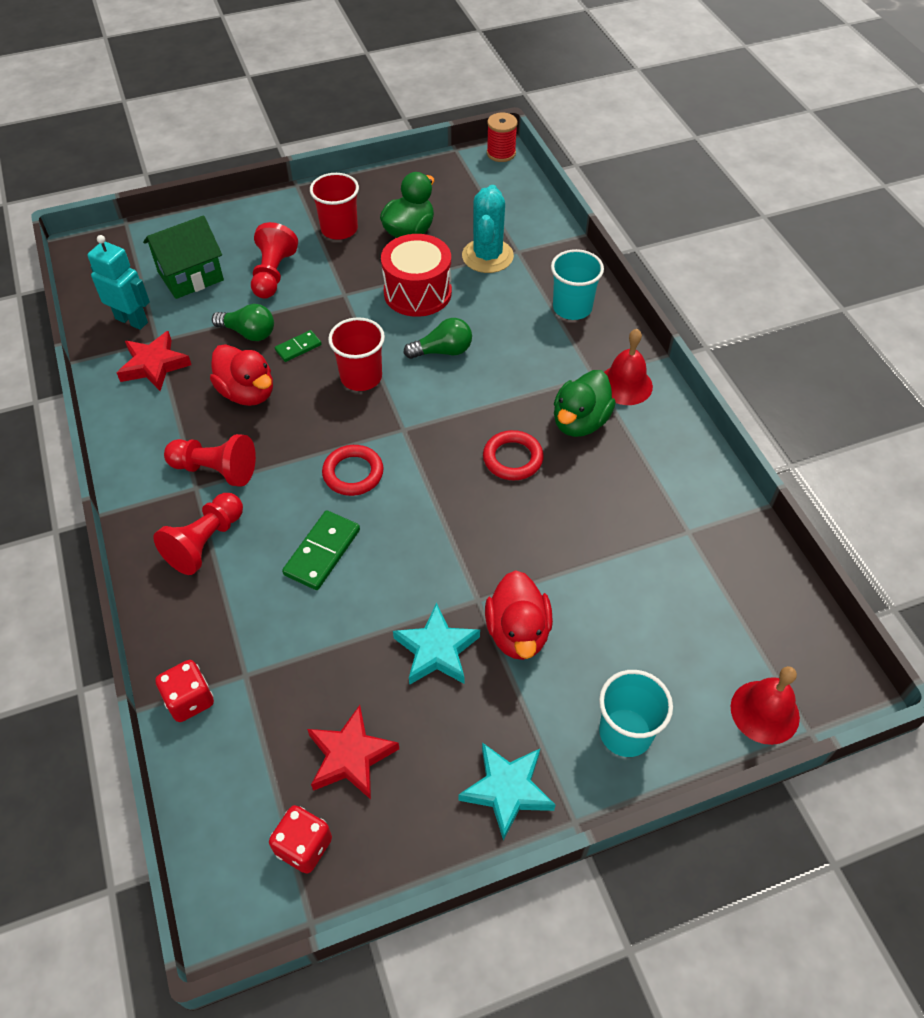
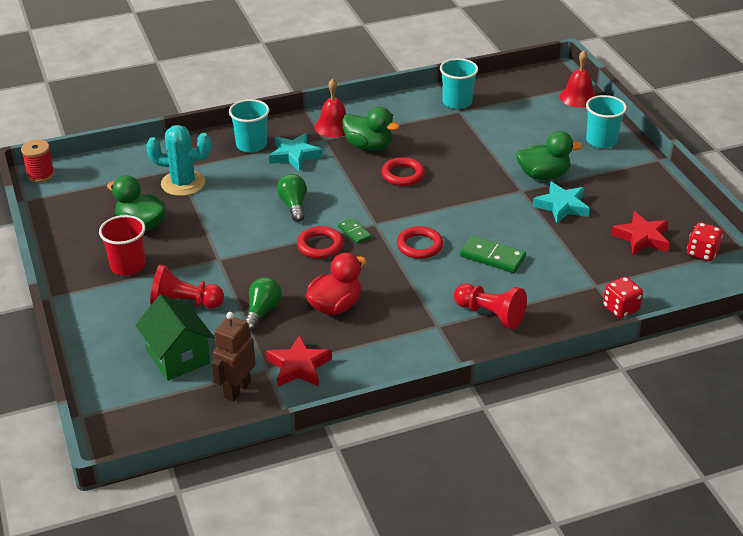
camera: 90 degrees left, 15 degrees down
turquoise robot [87,235,150,330] -> brown robot [212,312,256,402]
red pawn [164,434,256,487] -> none
green domino [275,330,321,362] -> green domino moved to [338,218,372,244]
red cup [328,317,385,391] -> red ring [297,226,344,259]
red drum [381,234,452,317] -> none
turquoise star [459,742,555,841] -> turquoise star moved to [269,133,322,171]
red duck [485,570,553,660] -> green duck [516,131,583,180]
none -> turquoise cup [440,58,478,109]

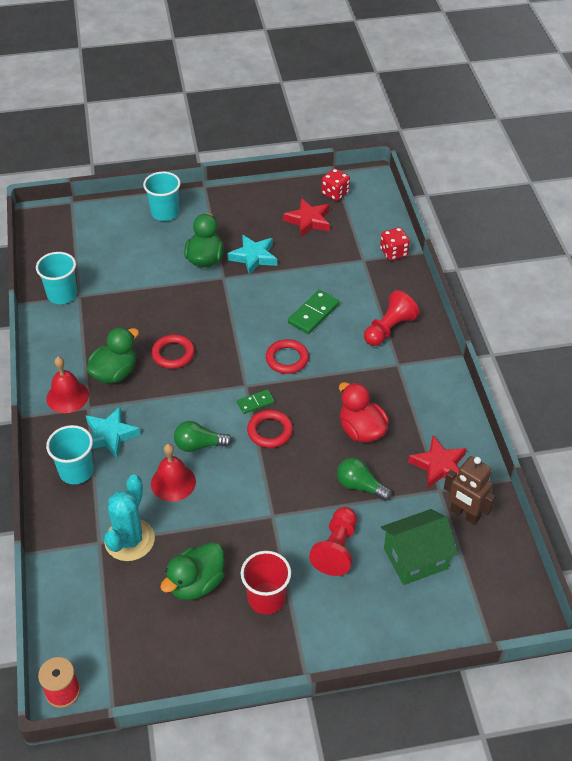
camera: 80 degrees left, 10 degrees up
red bell [559,50,596,108] -> red bell moved to [151,444,196,501]

